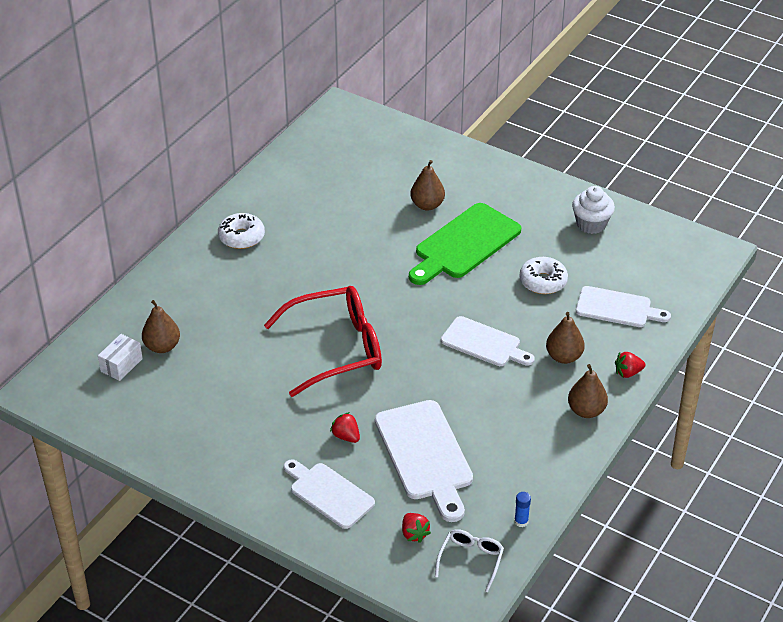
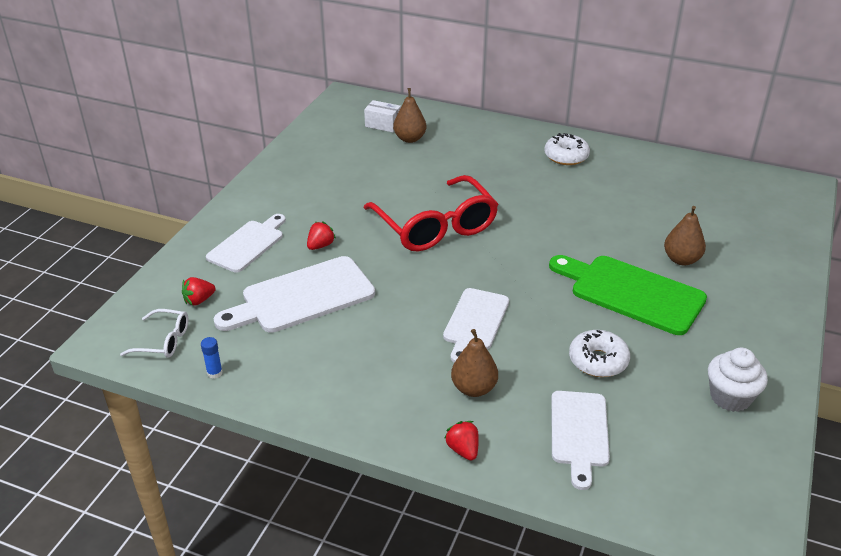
camera: 80 degrees right, 5 degrees down
brown pear [568,364,608,418] -> none

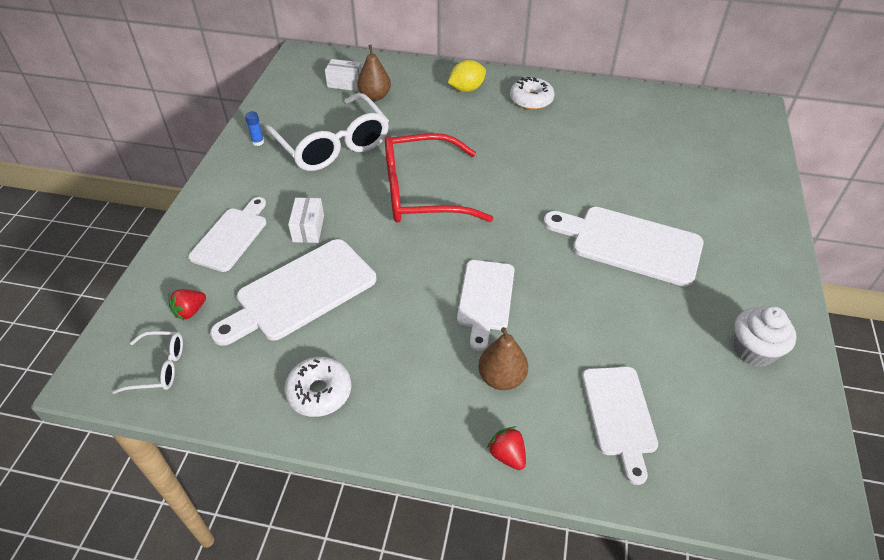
camera: 10 degrees left, 10 degrees up
blue glue stick [201,337,223,379] -> blue glue stick moved to [245,111,264,146]
red strawberry [307,221,336,250] -> white box [288,198,324,243]
red glasses [364,175,498,252] -> red glasses turned 120 degrees clockwise [385,133,494,223]
green cutting board [549,255,707,335] -> white cutting board [543,207,704,286]
white donut [569,330,630,377] -> white donut moved to [284,357,352,417]
brown pear [664,206,706,265] -> none
none -> white glasses [264,93,389,171]
none -> yellow lemon [448,60,486,92]

